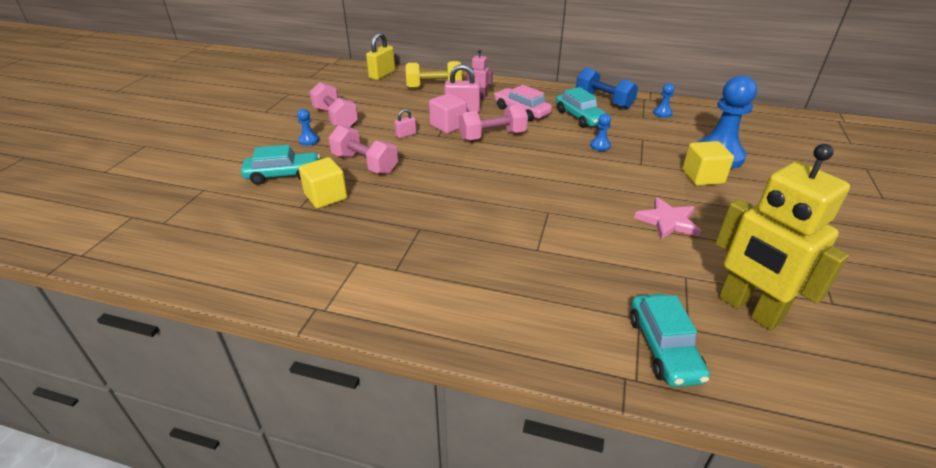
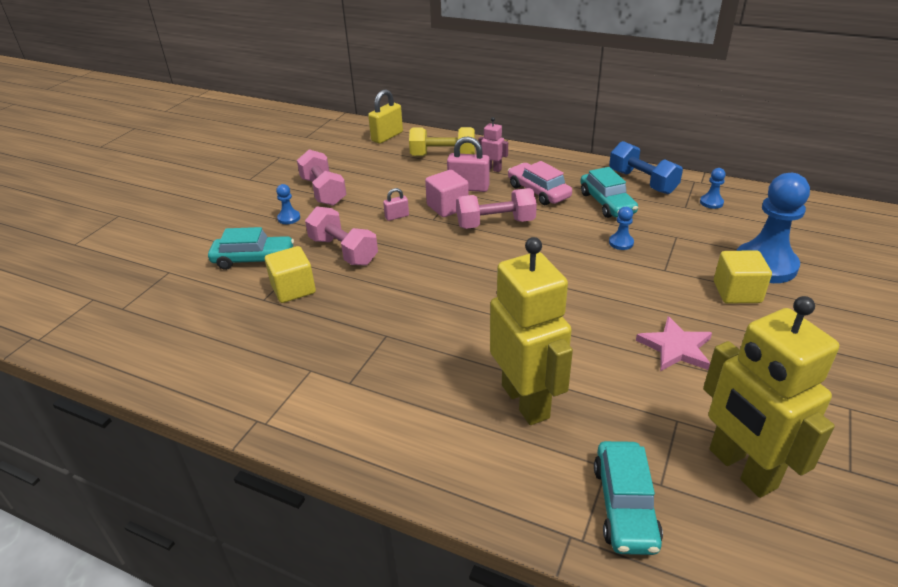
camera: 10 degrees right, 0 degrees up
none -> yellow robot [490,237,573,425]

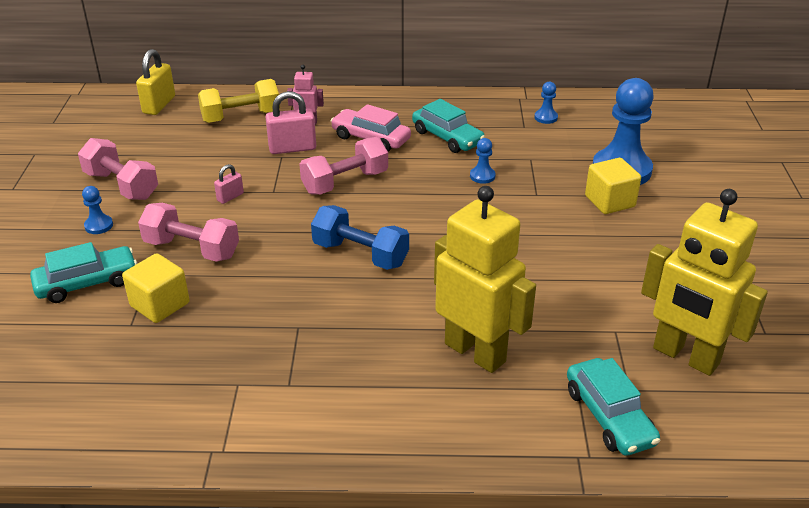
camera: 25 degrees left, 0 degrees up
pink cube [425,170,469,217] -> none
blue dumbbell [609,141,683,194] -> blue dumbbell moved to [311,205,409,270]
pink star [636,316,712,371] -> none

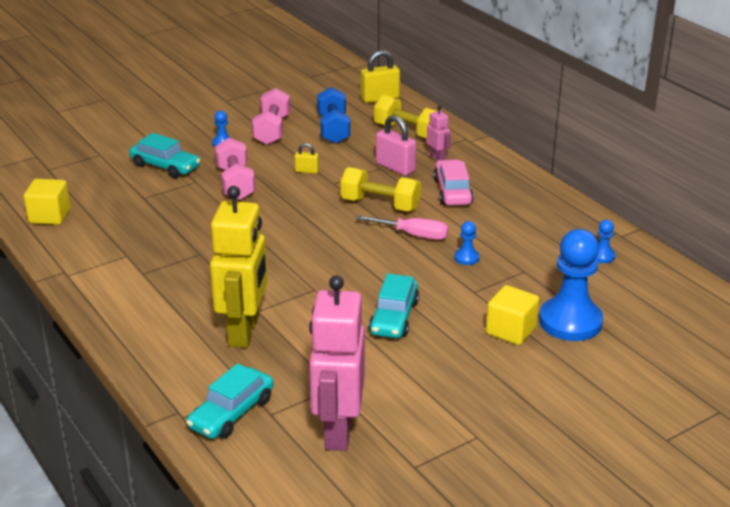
camera: 55 degrees right, 5 degrees down
yellow cube [122,253,190,323] -> yellow cube moved to [24,179,70,225]
pink padlock [214,164,244,204] -> yellow padlock [294,143,319,174]
pink dumbbell [299,137,388,195] -> yellow dumbbell [340,167,421,212]
blue dumbbell [311,205,409,270] -> blue dumbbell moved to [317,87,350,144]
turquoise car [412,99,485,153] -> turquoise car moved to [369,274,419,338]
yellow robot [641,189,768,376] -> pink robot [309,275,365,451]
none -> pink screwdriver [356,215,449,240]

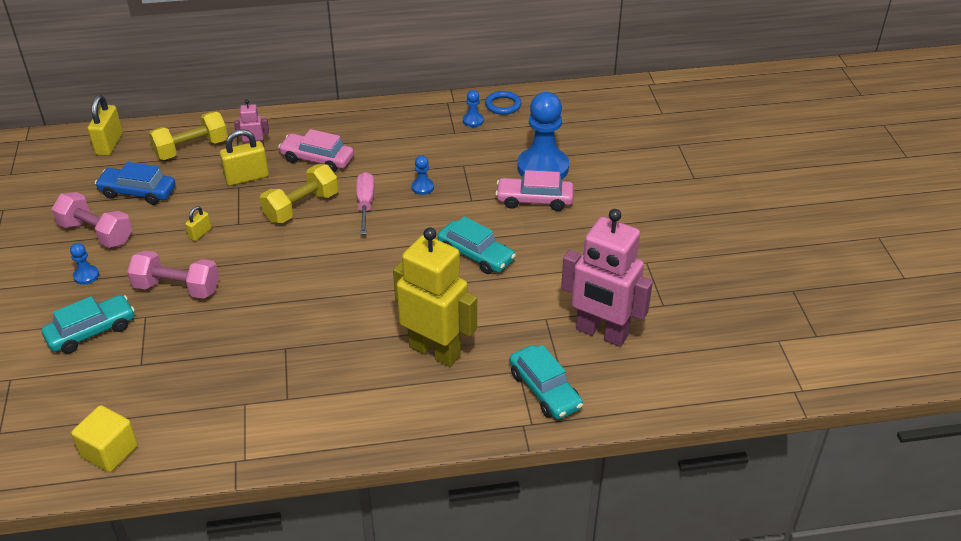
camera: 65 degrees left, 10 degrees up
blue dumbbell [317,87,350,144] -> blue car [95,162,176,205]
pink screwdriver [356,215,449,240] -> pink screwdriver turned 45 degrees counterclockwise [356,172,375,235]
pink padlock [376,115,416,176] -> yellow padlock [220,129,269,186]
yellow cube [486,285,539,345] -> pink car [495,170,574,211]
none -> blue ring [485,91,521,115]

